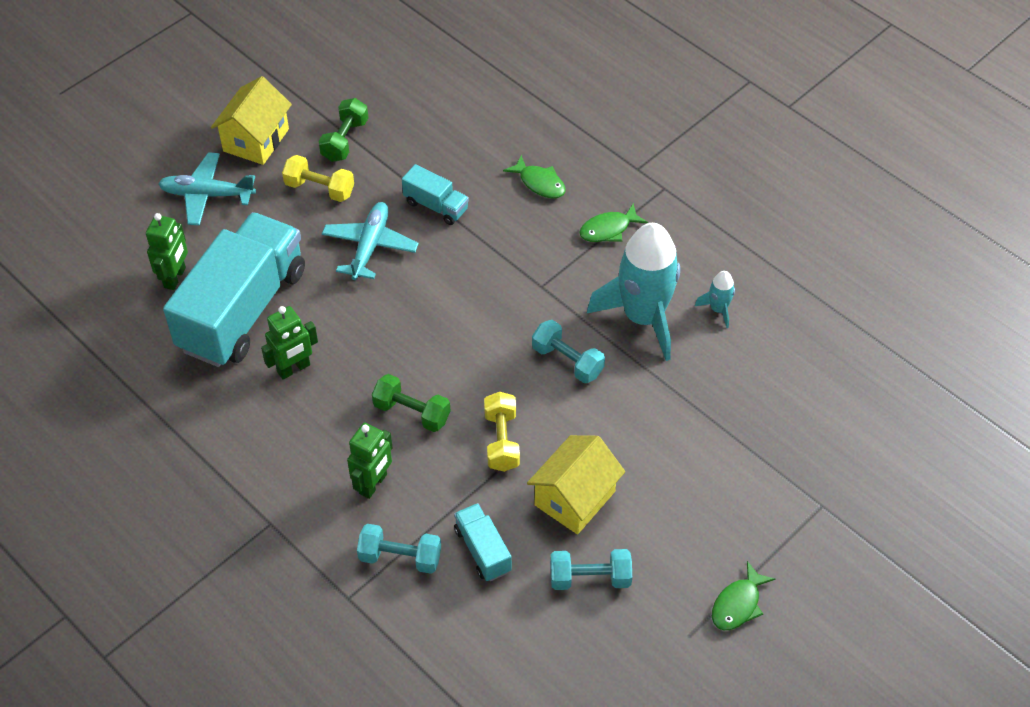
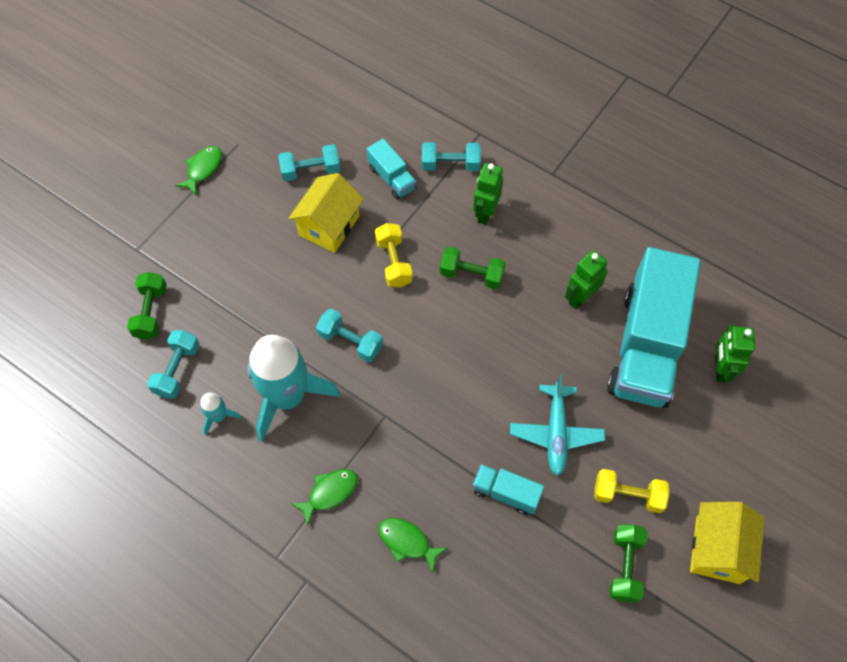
camera: 170 degrees right, 10 degrees up
turquoise plane [158,152,256,226] -> none
none -> green dumbbell [127,272,167,340]
none -> turquoise dumbbell [147,330,200,399]

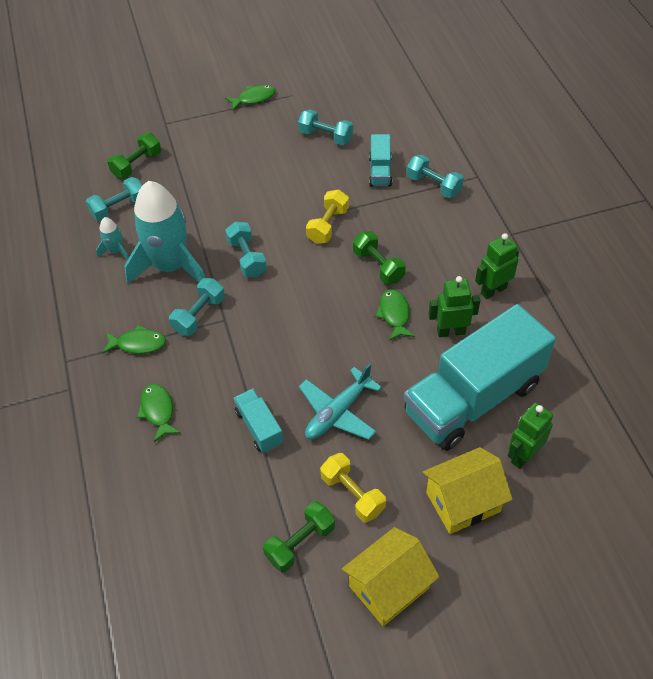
camera: 40 degrees right, 10 degrees down
yellow house [288,173,364,253] -> yellow house moved to [423,447,513,534]
green robot [473,163,503,225] -> green robot moved to [475,233,519,299]
none -> turquoise dumbbell [169,278,225,336]
none -> green fish [375,289,415,341]

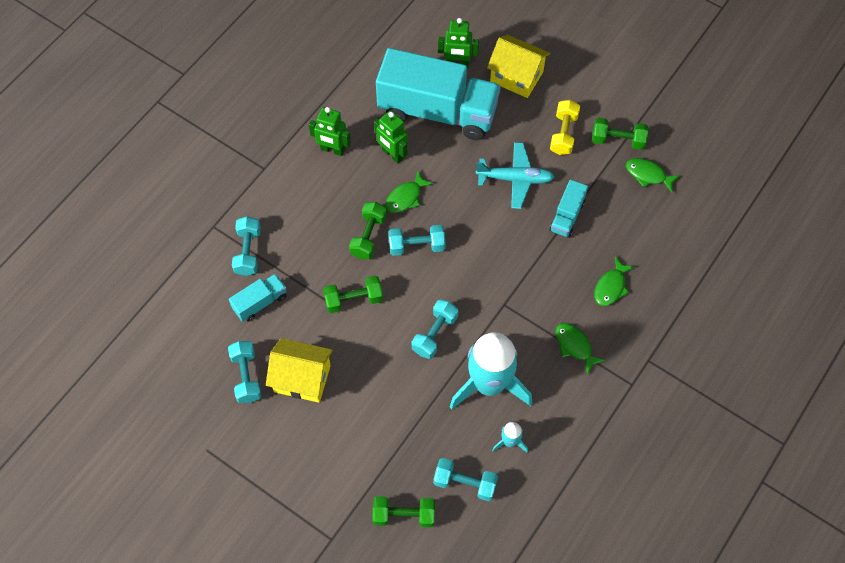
camera: 130 degrees left, 10 degrees up
turquoise dumbbell [169,278,225,336] -> turquoise dumbbell moved to [388,225,446,256]
green fish [225,85,276,111] -> green fish moved to [626,158,680,193]
yellow dumbbell [306,190,349,244] -> green dumbbell [323,276,383,313]
yellow house [342,527,440,626] -> yellow house moved to [266,338,333,403]

